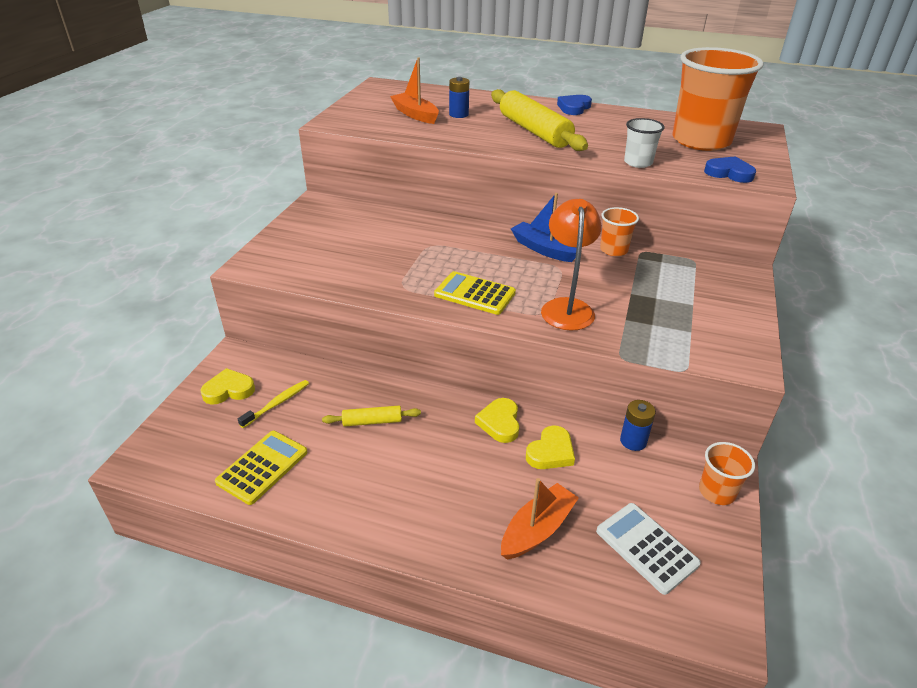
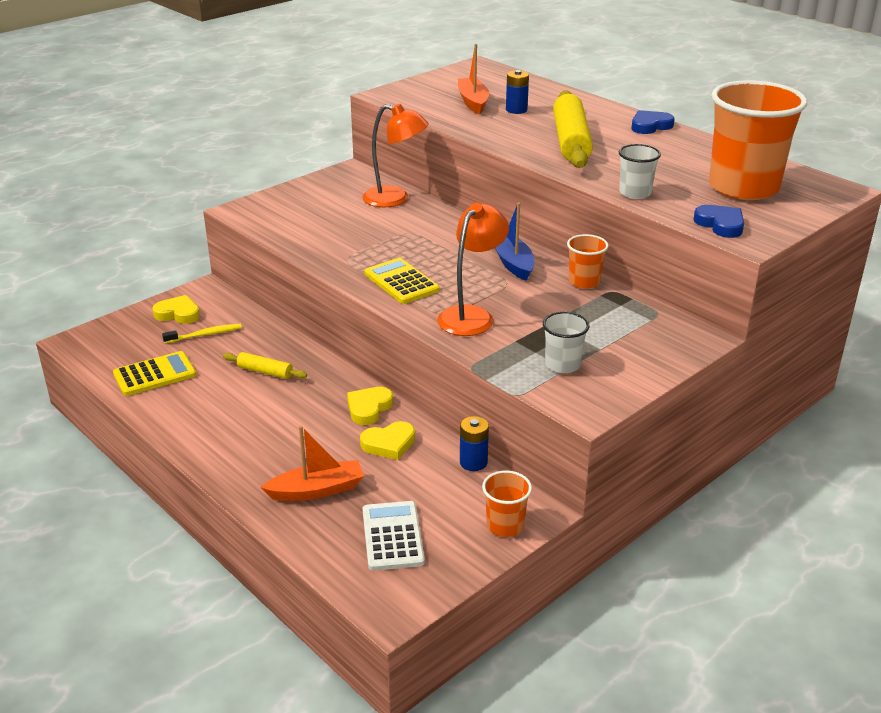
camera: 30 degrees right, 5 degrees down
none -> orange lamp [362,104,429,207]
none -> white cup [543,312,590,373]

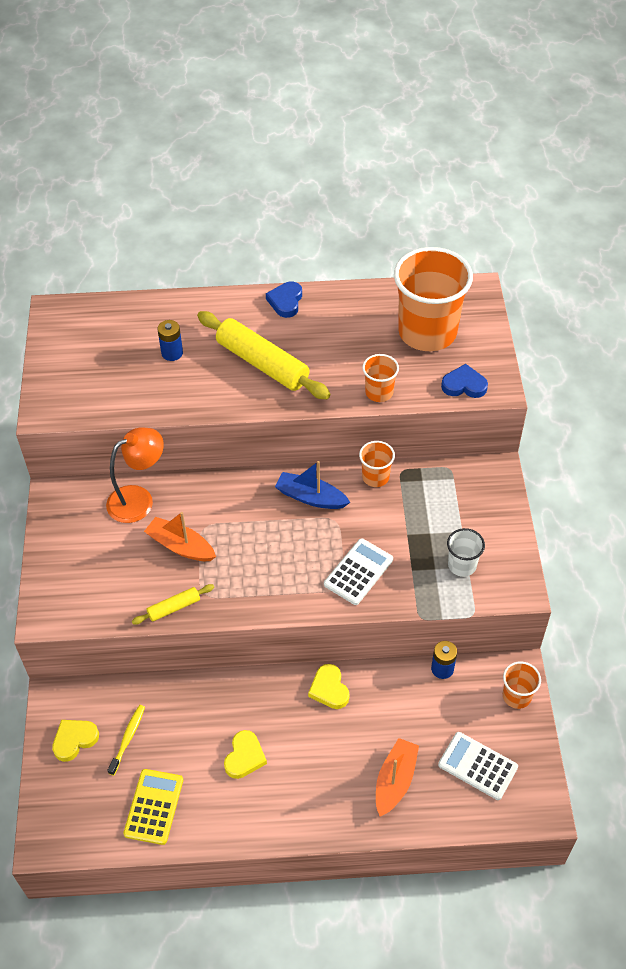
camera: 50 degrees left, 20 degrees up
yellow rolling pin [223,352,307,379] -> yellow rolling pin moved to [132,584,214,625]
yellow heart [360,421,415,460] -> yellow heart moved to [224,730,267,779]
yellow calculator [365,258,440,304] -> none
orange lamp [437,203,509,336] -> white calculator [324,538,393,605]
orange boat [458,44,489,114] -> orange boat moved to [144,512,216,561]
white cup [619,144,661,199] -> orange cup [362,354,399,402]

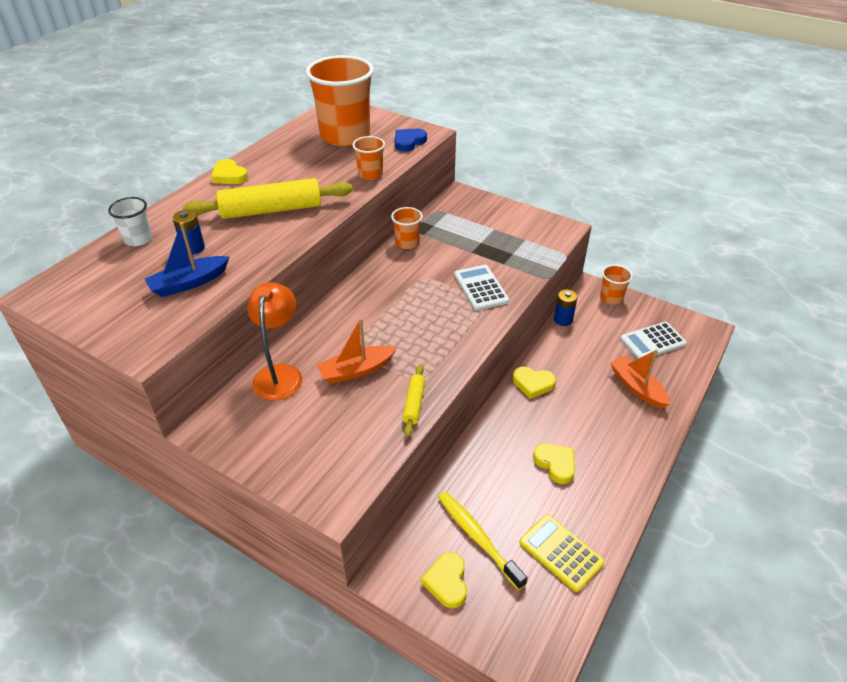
camera: 55 degrees left, 10 degrees down
yellow toothbrush [107,705,145,775] -> yellow toothbrush [438,491,527,590], size x1.53
blue heart [266,282,302,318] -> yellow heart [211,159,248,184]
blue boat [275,461,350,509] -> blue boat moved to [145,223,229,297]
white cup [447,528,485,577] -> white cup moved to [108,197,153,246]

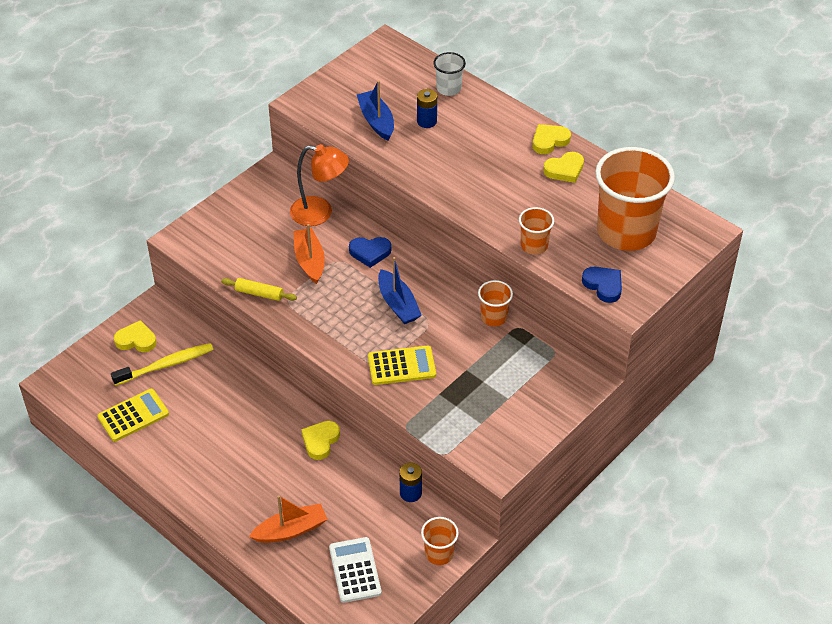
camera: 100 degrees right, 5 degrees up
yellow rolling pin [183,178,353,219] -> none
white calculator [454,265,509,310] -> yellow calculator [368,346,436,385]
yellow heart [533,443,575,484] -> yellow heart moved to [543,152,584,183]
none -> blue heart [349,237,391,268]
none -> blue boat [378,257,422,324]

